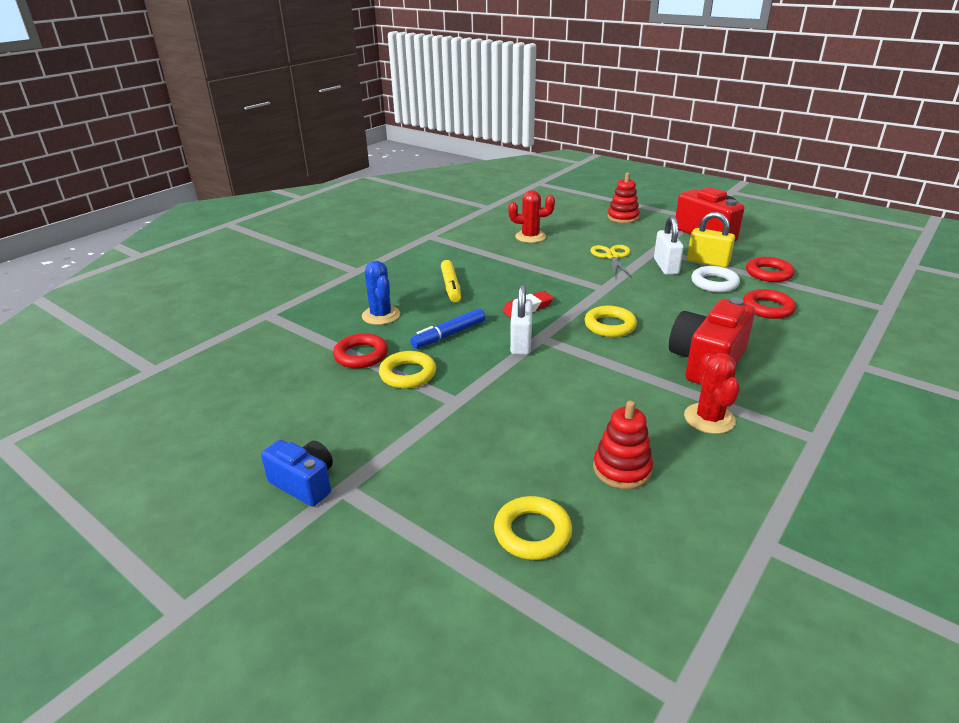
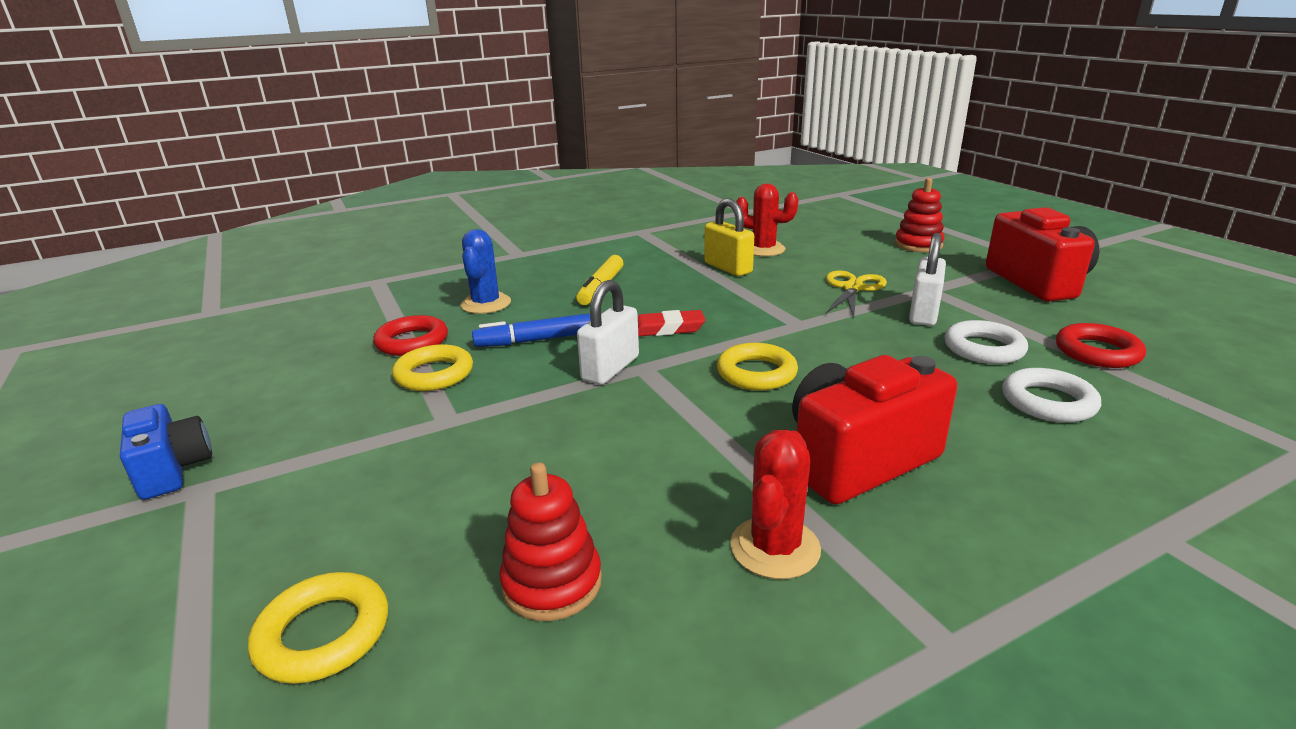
camera: 25 degrees right, 5 degrees down
yellow padlock [687,212,735,267] -> yellow padlock moved to [704,198,754,276]
red ring [743,289,796,319] -> white ring [1002,368,1101,422]

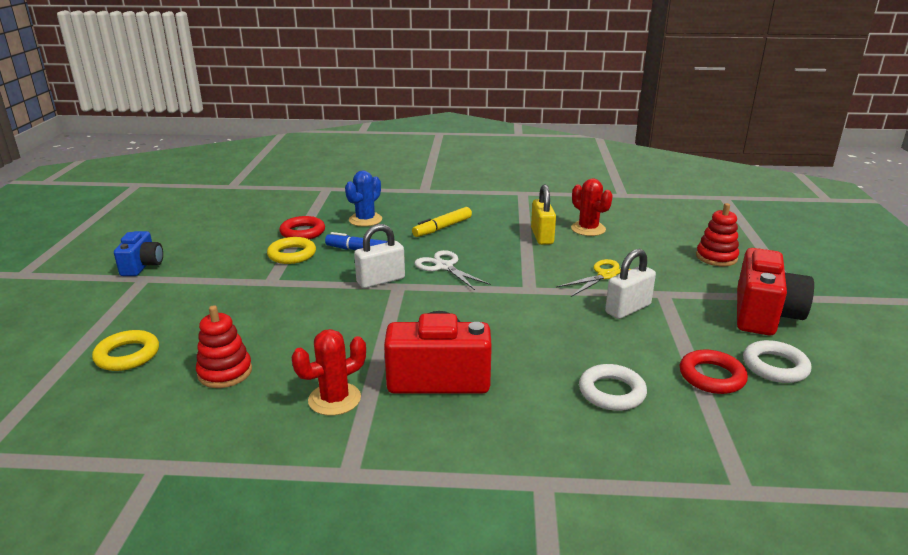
camera: 30 degrees right, 0 degrees up
red eraser [638,310,706,336] -> white scissors [415,250,491,290]
yellow ring [717,343,798,390] -> none
white ring [944,320,1028,364] -> white ring moved to [743,340,811,383]

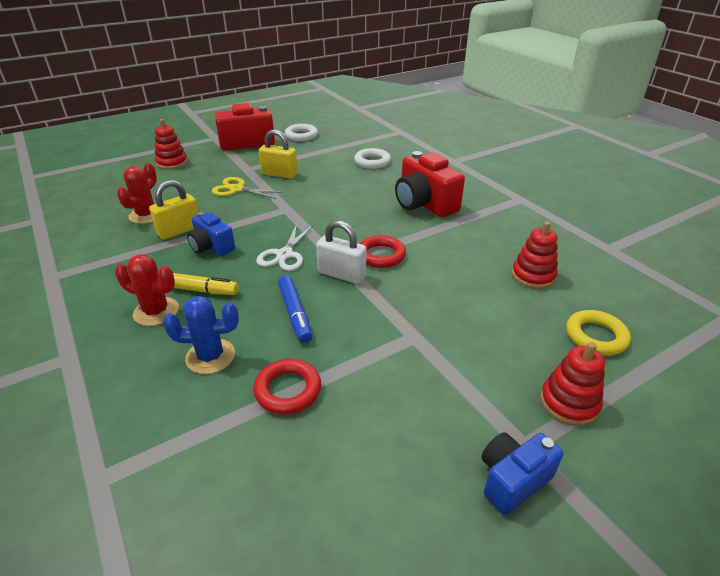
camera: 125 degrees left, 10 degrees up
yellow ring [267,237,316,264] -> none
red cactus [291,329,366,416] -> red cactus moved to [115,254,179,326]
white padlock [605,249,656,319] -> yellow padlock [259,129,298,178]
red ring [680,350,748,394] -> red ring moved to [360,235,406,268]
none -> blue camera [187,212,235,256]
none -> red stacking toy [540,342,605,426]

